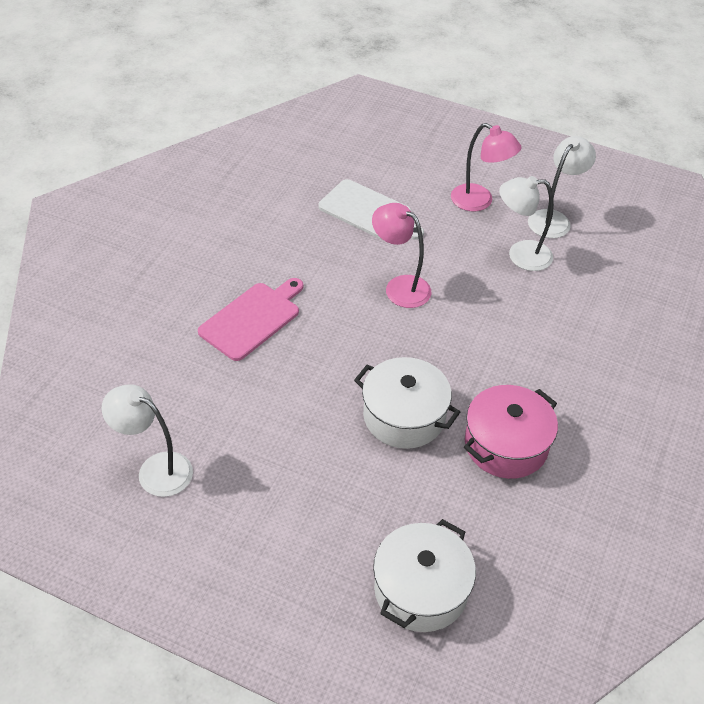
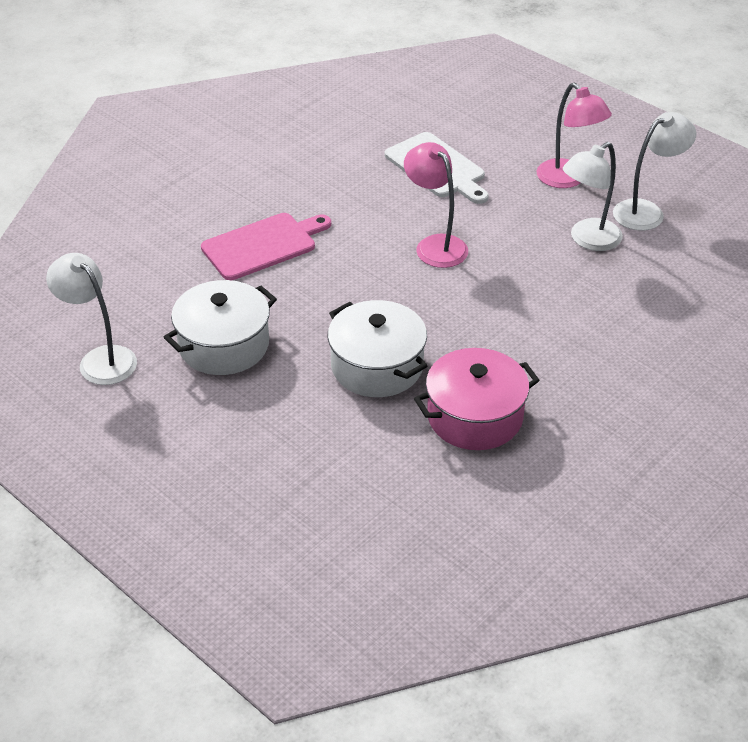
camera: 20 degrees right, 5 degrees down
white pot [373,519,476,632] -> white pot moved to [164,280,277,375]
white lamp [499,176,554,271] -> white lamp turned 60 degrees counterclockwise [563,142,623,251]

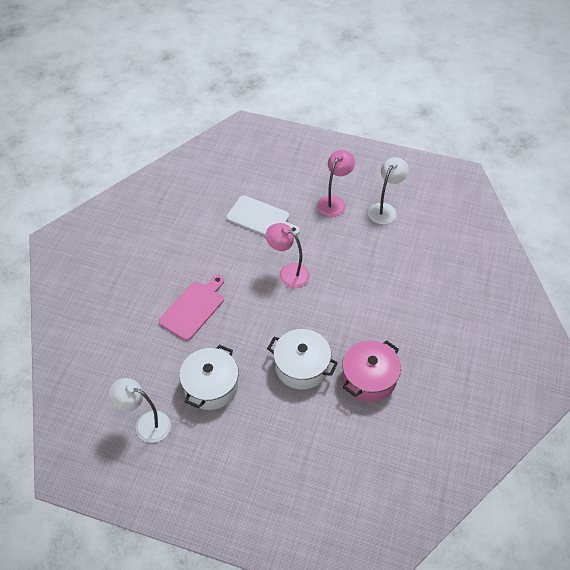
camera: 25 degrees left, 10 degrees up
pink lamp [537,83,612,188] -> pink lamp turned 90 degrees counterclockwise [317,150,355,217]
white lamp [563,142,623,251] -> none

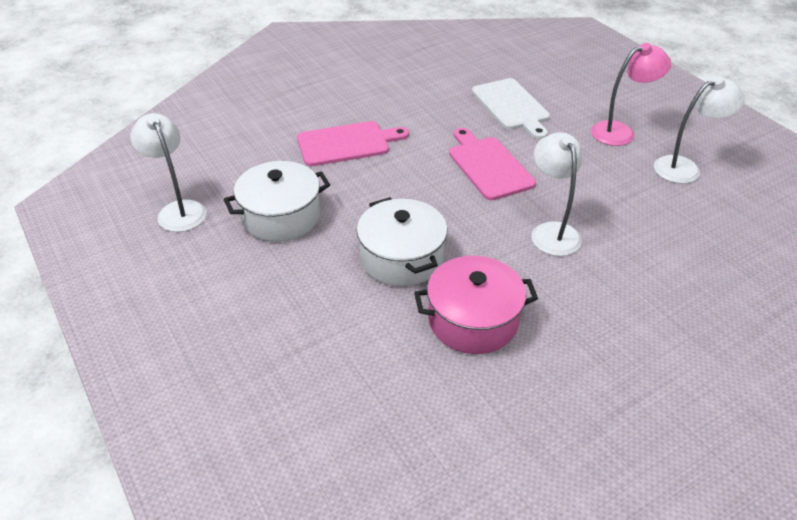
camera: 40 degrees right, 10 degrees down
pink lamp [266,223,310,288] -> pink cutting board [449,128,536,200]
none -> white lamp [531,132,582,256]

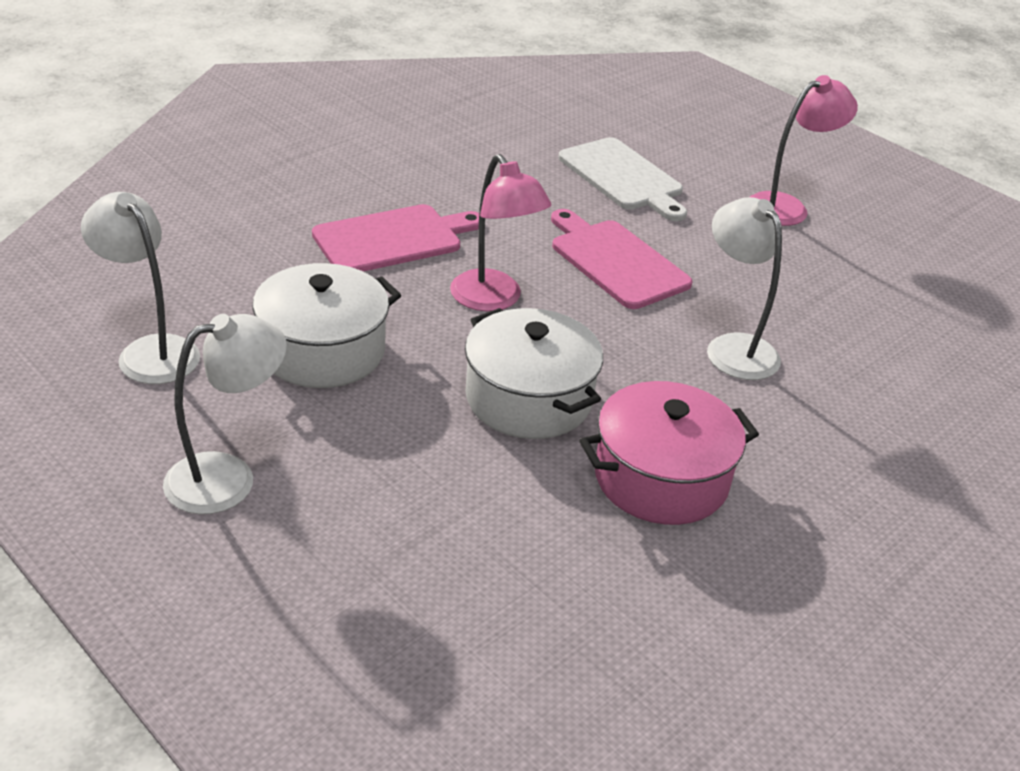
camera: 15 degrees left, 5 degrees down
white lamp [654,76,745,184] -> white lamp moved to [163,314,287,514]
none -> pink lamp [450,154,551,311]

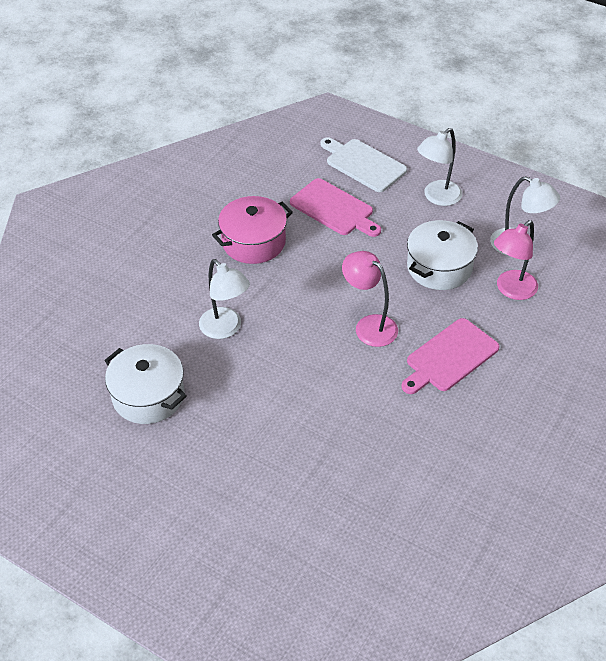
camera: 170 degrees right, 10 degrees up
white pot [465,308,603,439] -> white pot moved to [104,344,187,424]
pink cutting board [551,209,693,309] -> pink cutting board moved to [290,178,381,237]
white cutting board [558,137,687,221] -> white cutting board moved to [320,137,407,192]
pink lamp [750,75,858,226] -> pink lamp moved to [494,220,538,300]

